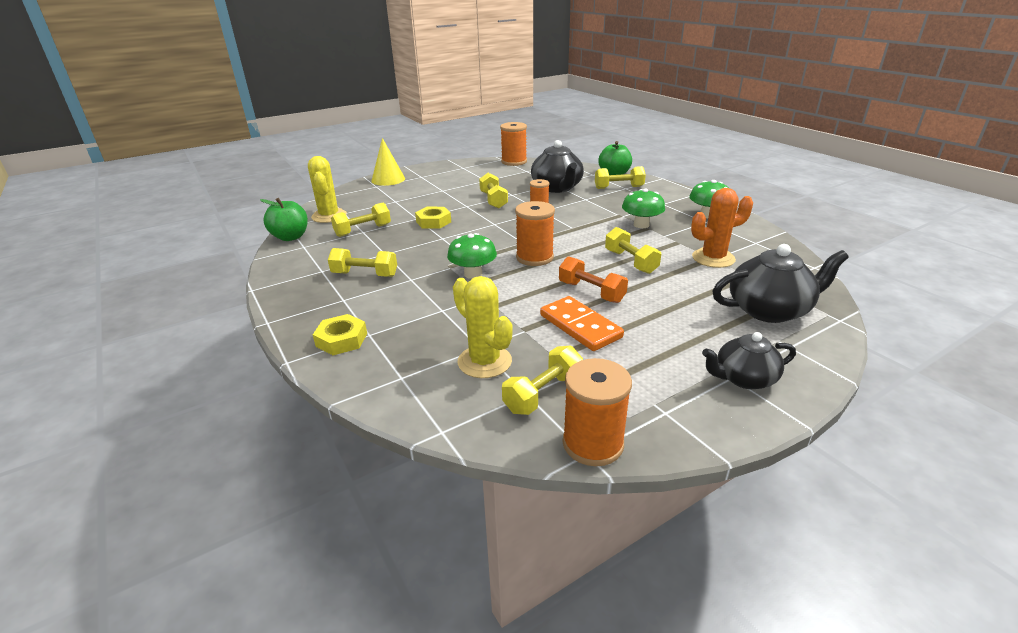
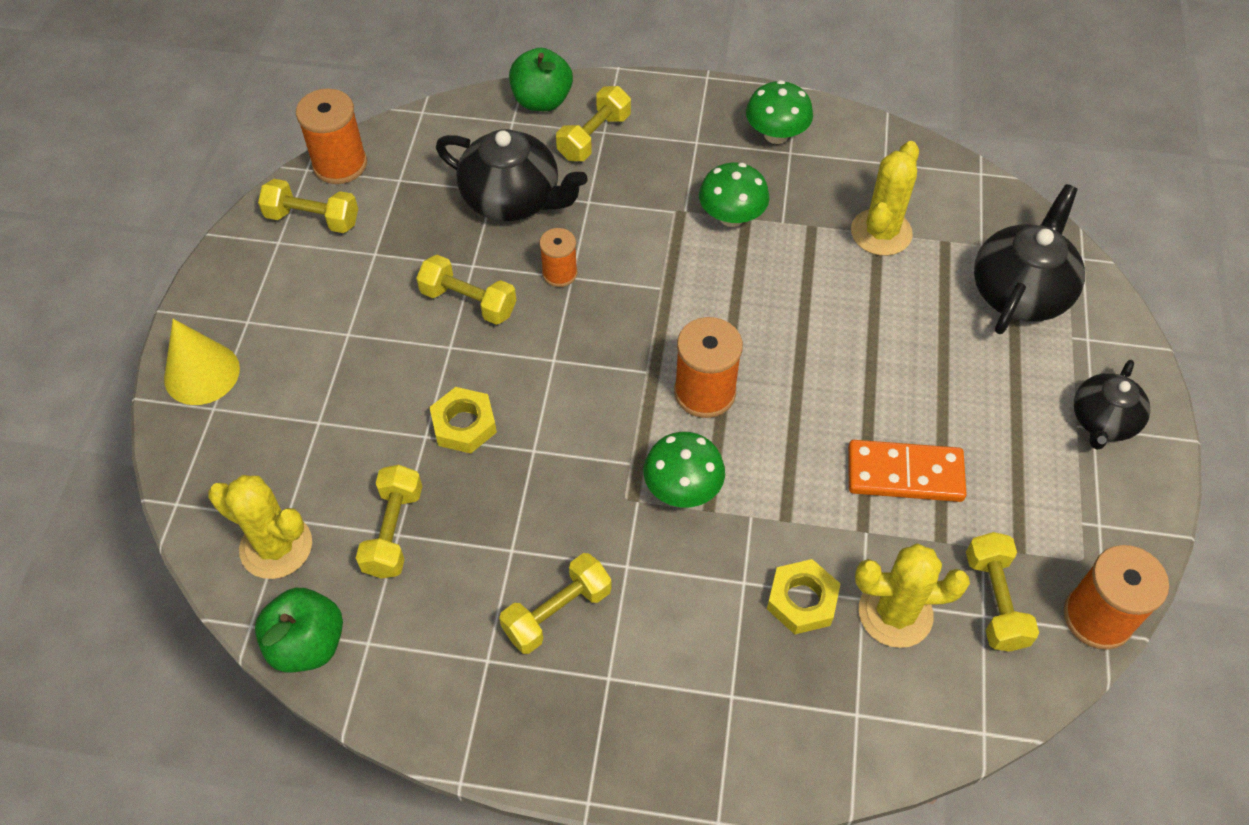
camera: 50 degrees left, 25 degrees up
yellow nut [313,314,367,355] -> yellow nut moved to [767,559,840,634]
orange dumbbell [559,256,628,303] -> none
yellow dumbbell [605,227,661,274] -> yellow dumbbell moved to [258,179,358,233]
orange cactus [691,188,753,268] -> yellow cactus [851,141,919,256]

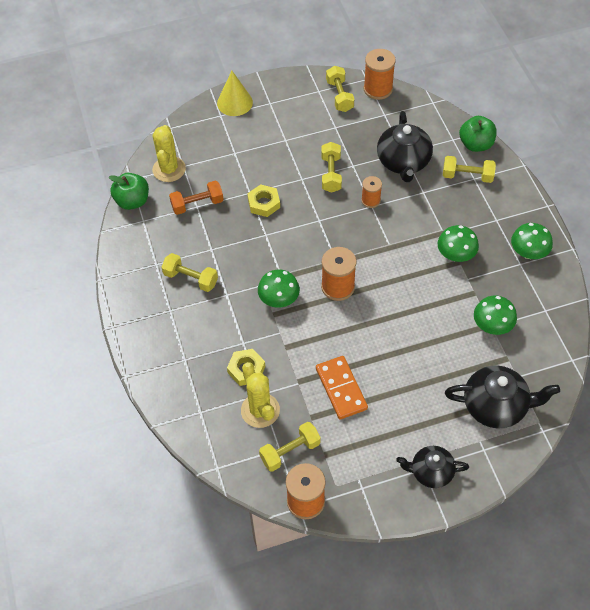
camera: 65 degrees right, 0 degrees up
yellow dumbbell [356,465,422,578] -> orange dumbbell [169,181,224,215]
yellow cactus [851,141,919,256] -> green mushroom [474,296,517,335]

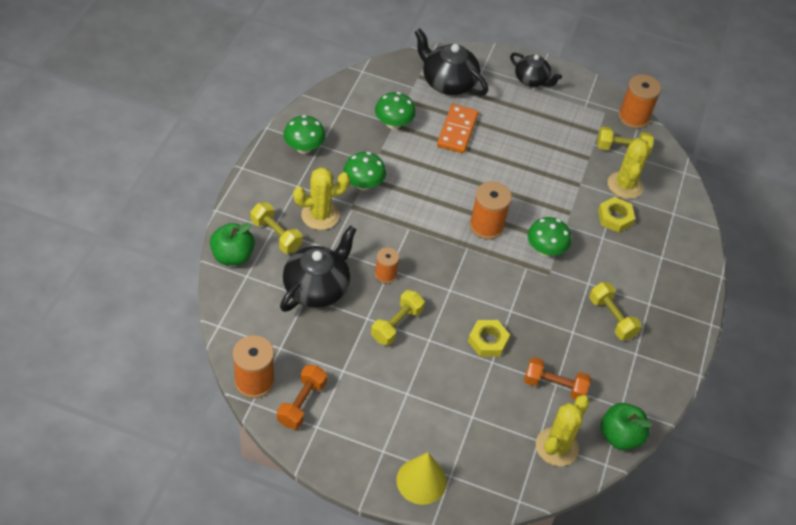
camera: 150 degrees left, 5 degrees down
orange domino [316,356,368,419] -> orange domino moved to [437,104,479,153]
yellow dumbbell [326,66,354,112] -> orange dumbbell [277,365,327,429]
none -> yellow cactus [293,167,350,230]

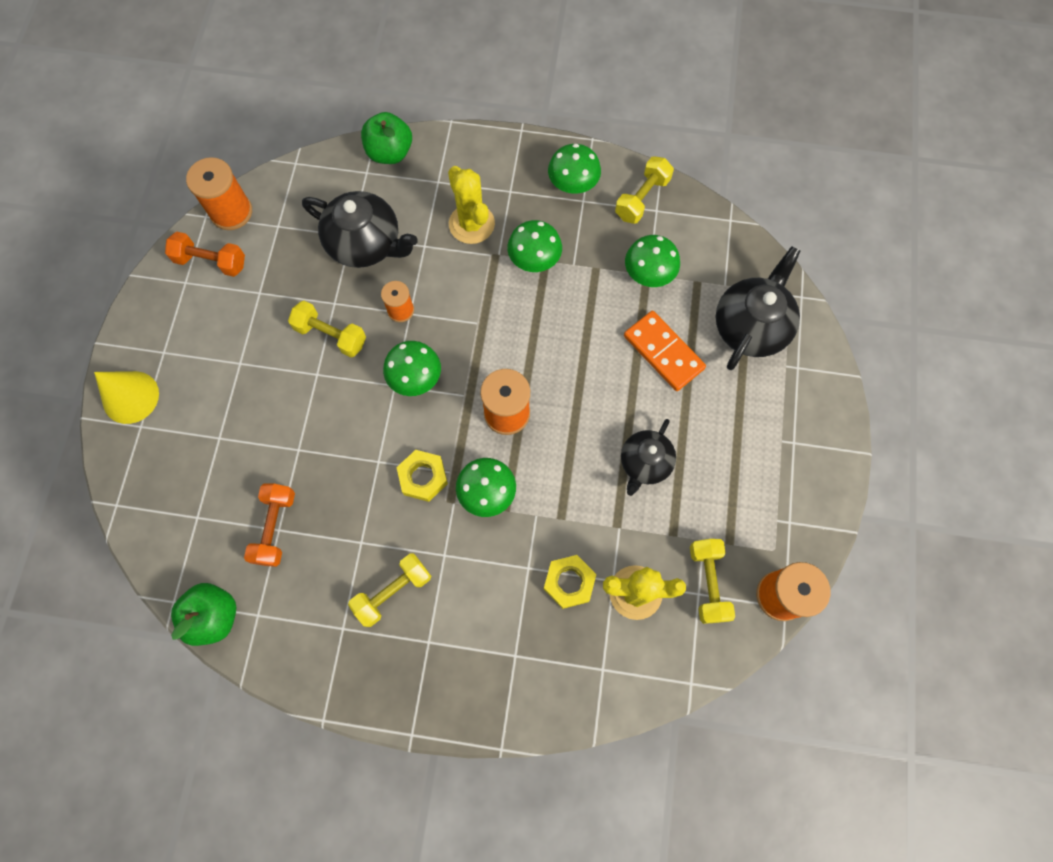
camera: 85 degrees right, 20 degrees up
yellow dumbbell [251,202,302,253] -> yellow dumbbell moved to [615,156,674,224]
orange domino [437,104,479,153] -> orange domino turned 45 degrees clockwise [624,311,706,391]
yellow nut [468,320,510,357] -> yellow nut moved to [396,450,448,502]
black teapot [510,53,562,87] -> black teapot moved to [621,419,676,496]
yellow cactus [536,395,590,466] -> none
none -> green mushroom [383,341,441,396]

